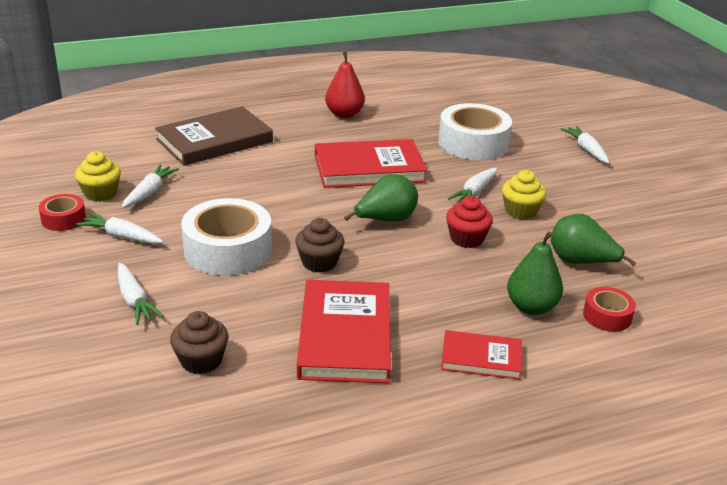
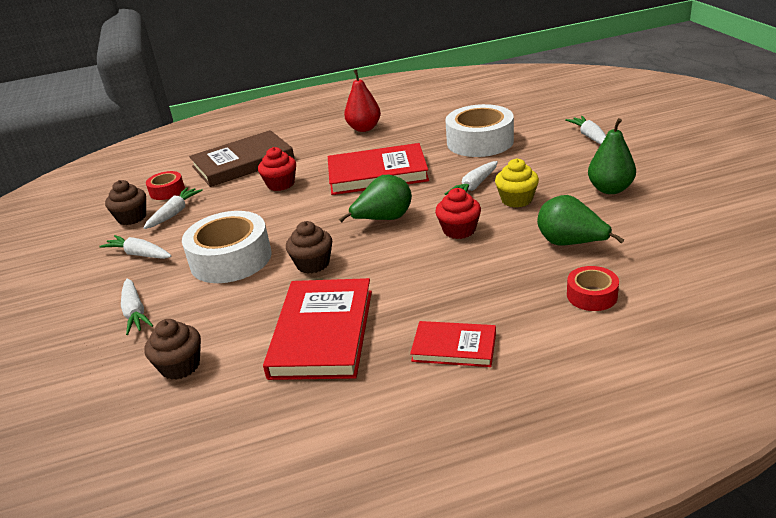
camera: 10 degrees right, 0 degrees up
red tape [39,194,86,231] -> red tape moved to [146,171,185,200]
yellow cupcake [75,152,121,202] -> brown cupcake [105,180,146,225]
green pear [507,232,563,315] -> green pear moved to [588,118,636,194]
none -> red cupcake [258,147,296,191]

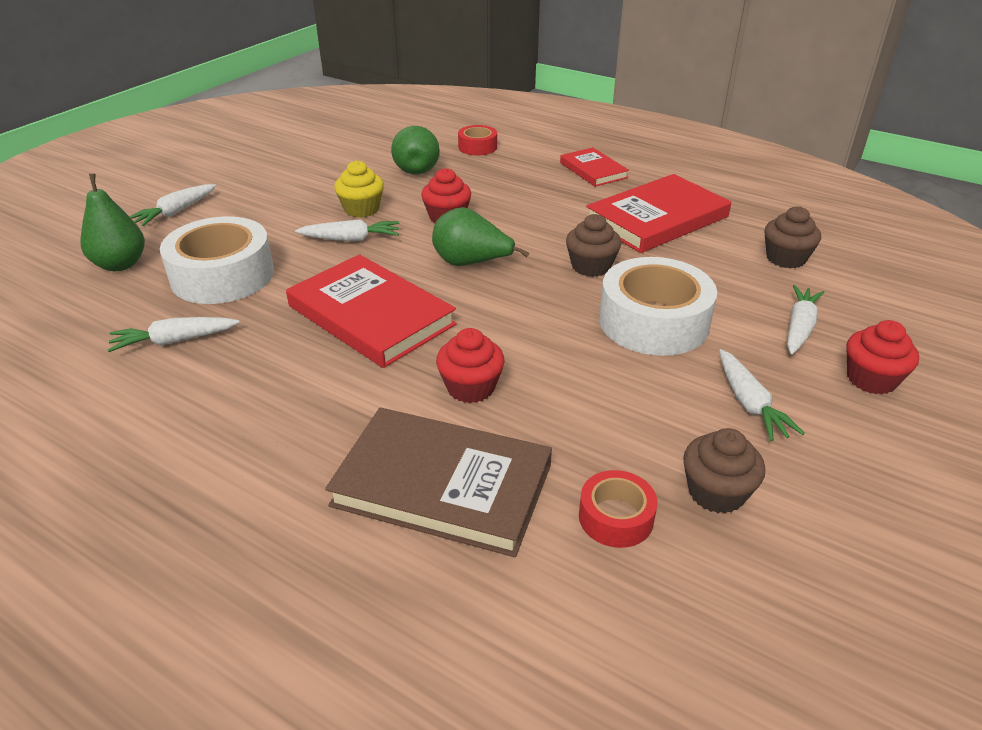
camera: 135 degrees left, 5 degrees up
white carrot [143,187,203,229] -> white carrot moved to [108,317,240,352]
red pear [344,70,381,132] -> none
green pear [588,118,636,194] -> green pear moved to [81,174,145,271]
none -> red cupcake [847,320,919,394]

